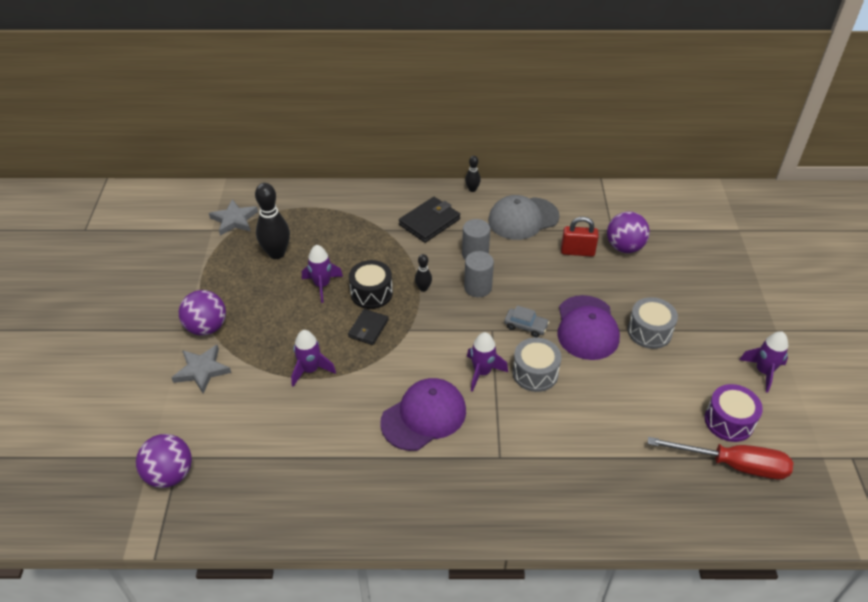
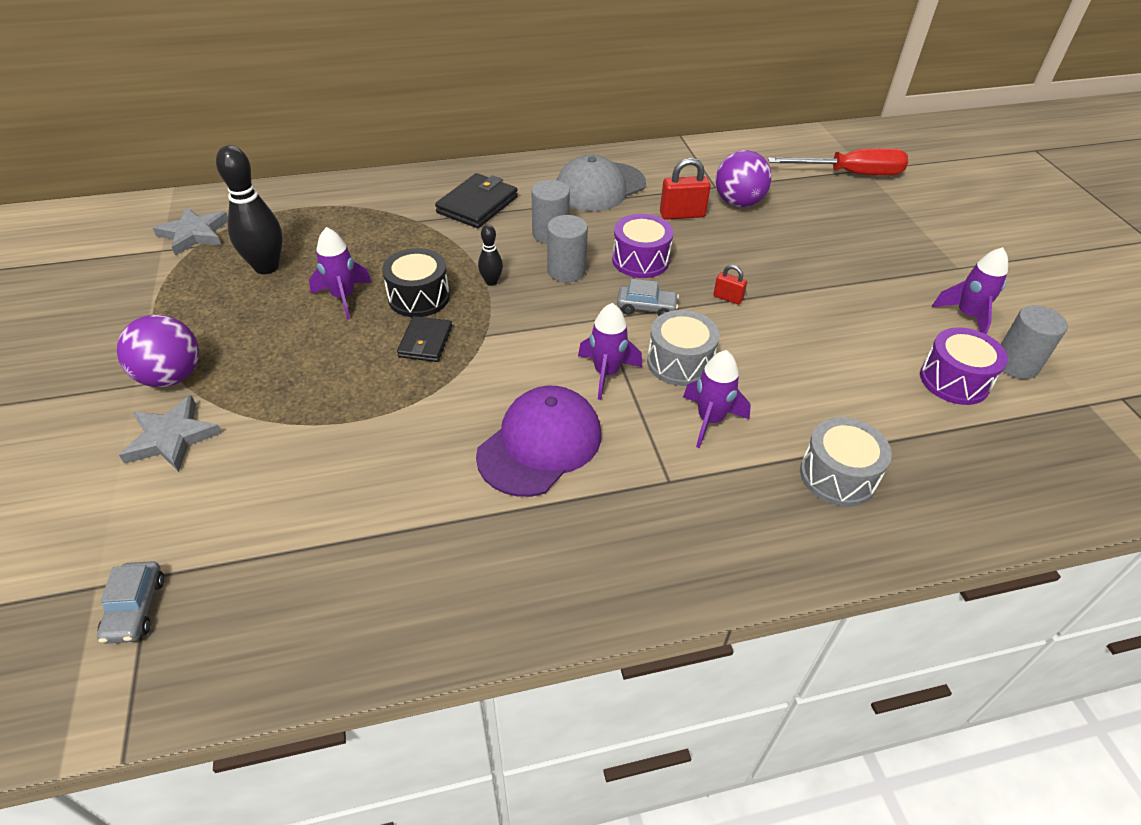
camera: 15 degrees left, 0 degrees up
purple ball [136,434,192,488] -> grey car [97,561,164,644]
purple rocket [291,330,336,387] -> purple rocket moved to [683,350,751,448]
black bowling pin [465,156,481,192] -> none
purple cap [557,295,620,360] -> red padlock [713,265,747,305]
grey drum [628,297,678,349] -> grey drum moved to [800,417,892,507]
red screwdriver [648,437,793,479] -> red screwdriver moved to [768,148,908,175]
none -> purple drum [612,214,673,278]
none -> grey cylinder [1001,305,1068,379]

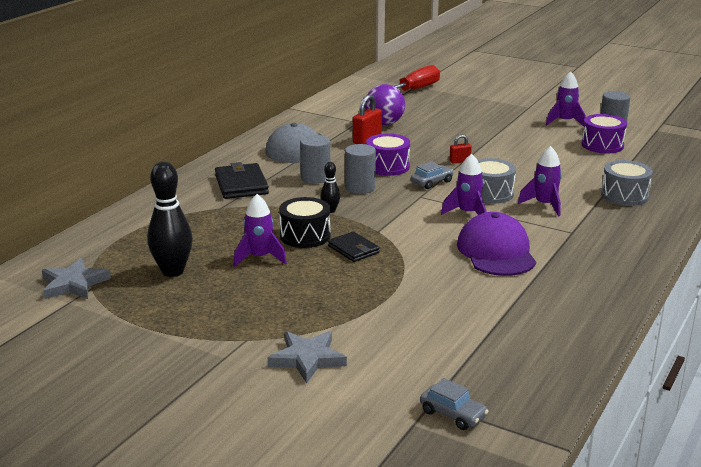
camera: 45 degrees left, 20 degrees down
purple ball [117,315,199,387] -> none

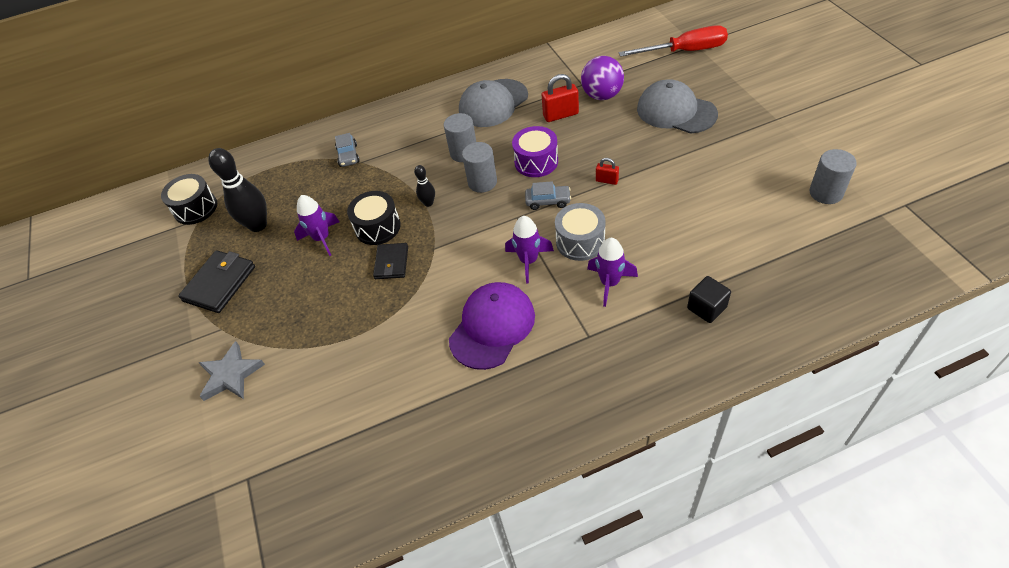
camera: 45 degrees right, 25 degrees up
grey star [42,258,111,299] -> black drum [161,174,217,225]
black wallet [215,162,269,199] -> black wallet moved to [178,250,255,313]
grey car [420,378,488,430] -> grey car moved to [335,133,360,167]
purple rocket [546,71,586,127] -> none
purple drum [581,114,627,153] -> none
grey drum [601,160,653,206] -> black cube [687,276,731,323]
none -> grey cap [637,79,718,134]

